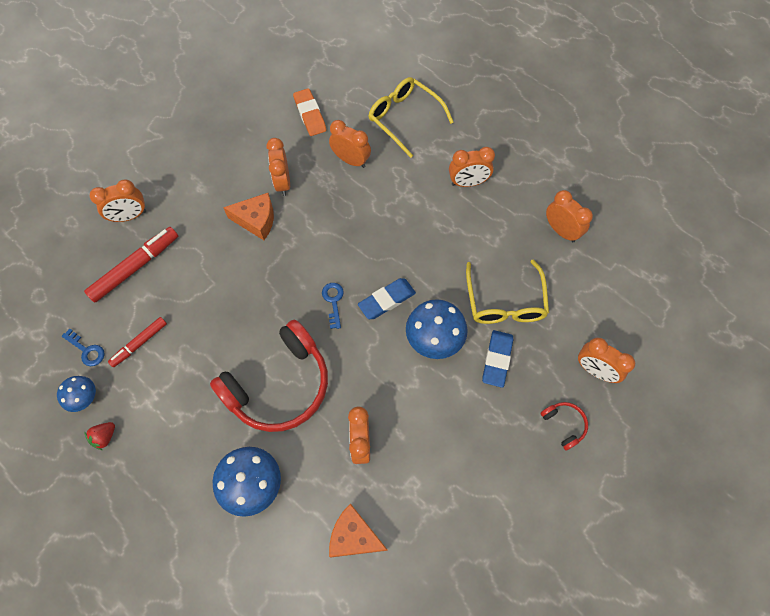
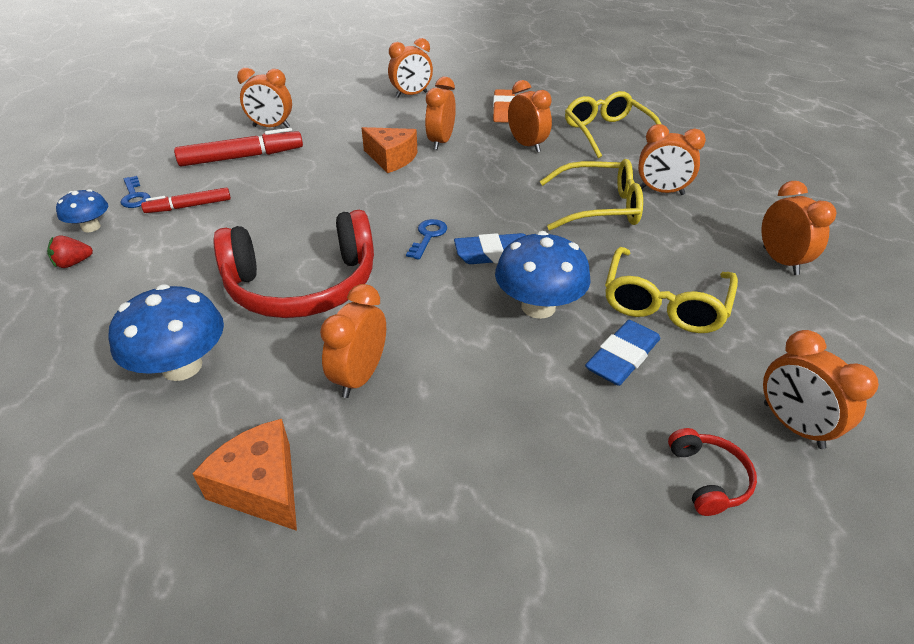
camera: 25 degrees right, 25 degrees down
none -> orange clock [388,38,433,98]
none -> yellow glasses [540,159,643,230]

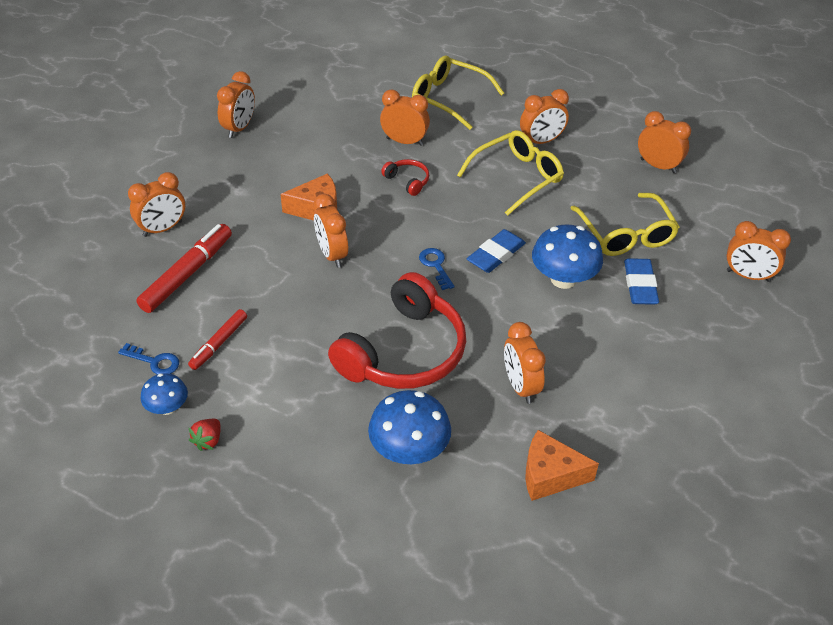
camera: 40 degrees left, 5 degrees up
orange clock [425,77,456,150] -> orange clock moved to [314,194,348,268]
orange eraser [493,89,515,123] -> none
red headphones [668,428,757,516] -> red headphones moved to [381,159,429,196]

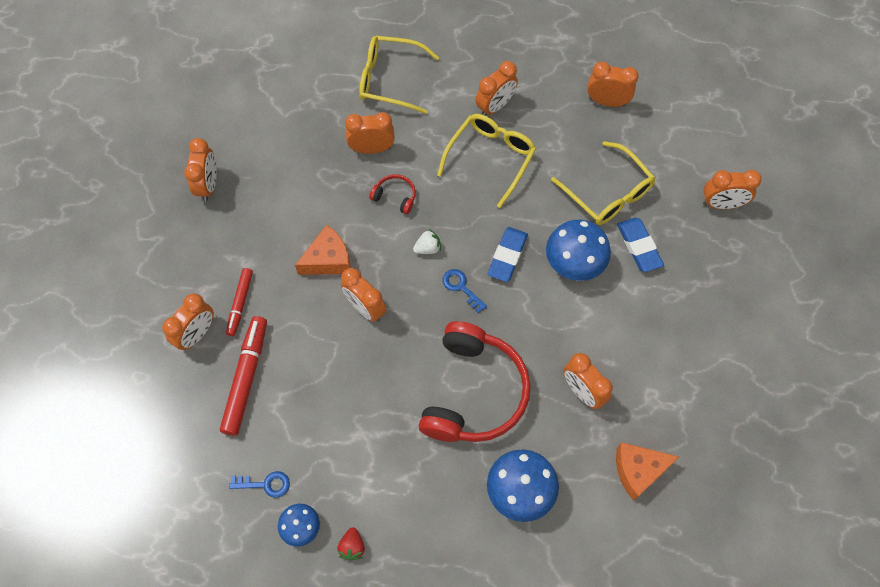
camera: 20 degrees left, 20 degrees up
red marker [188,309,247,370] -> red marker moved to [226,268,253,336]
none -> white strawberry [413,229,441,254]

